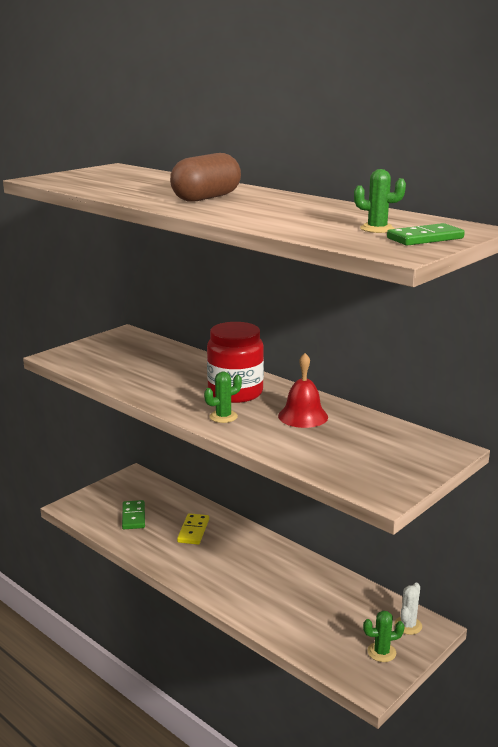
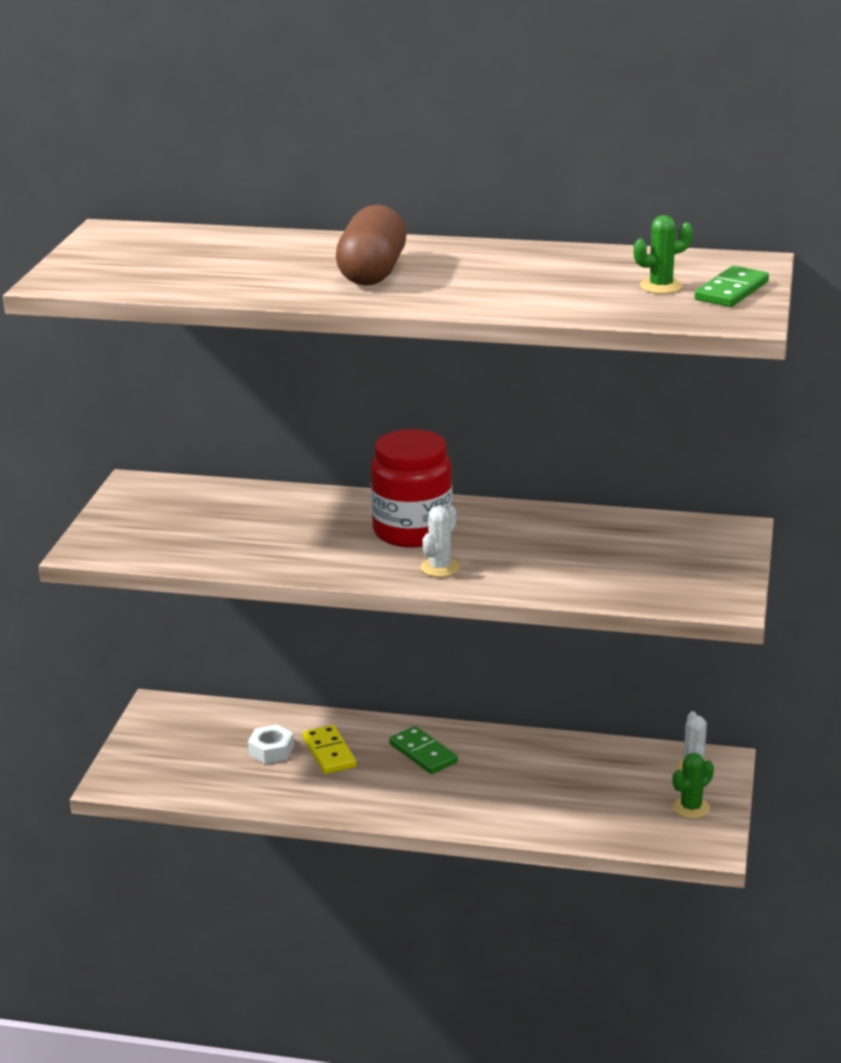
camera: 30 degrees left, 5 degrees up
green domino [122,500,145,529] -> green domino moved to [389,726,458,774]
green cactus [204,371,242,423] -> white cactus [421,505,460,577]
red bell [278,353,328,428] -> none
none -> white nut [248,725,294,764]

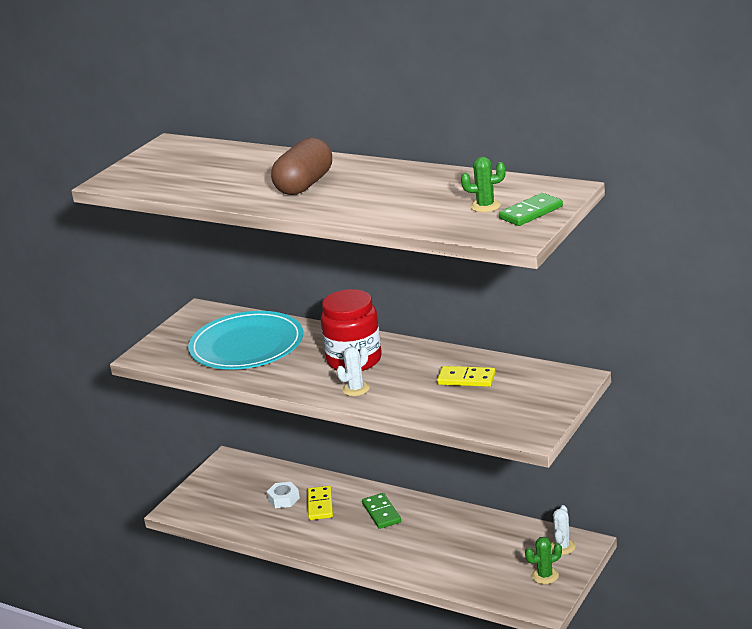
camera: 20 degrees right, 0 degrees up
none -> turquoise plate [188,311,303,370]
none -> yellow domino [437,366,496,387]

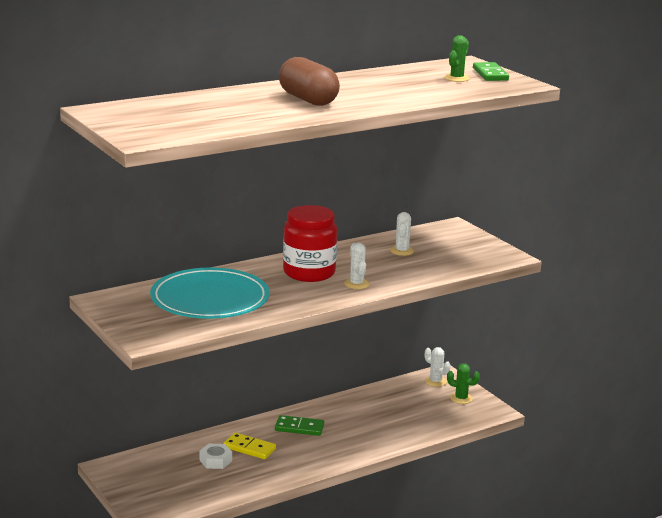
camera: 65 degrees left, 5 degrees down
yellow domino [437,366,496,387] -> white cactus [390,212,414,256]
green cactus [525,537,562,584] -> green cactus turned 75 degrees counterclockwise [447,363,480,404]

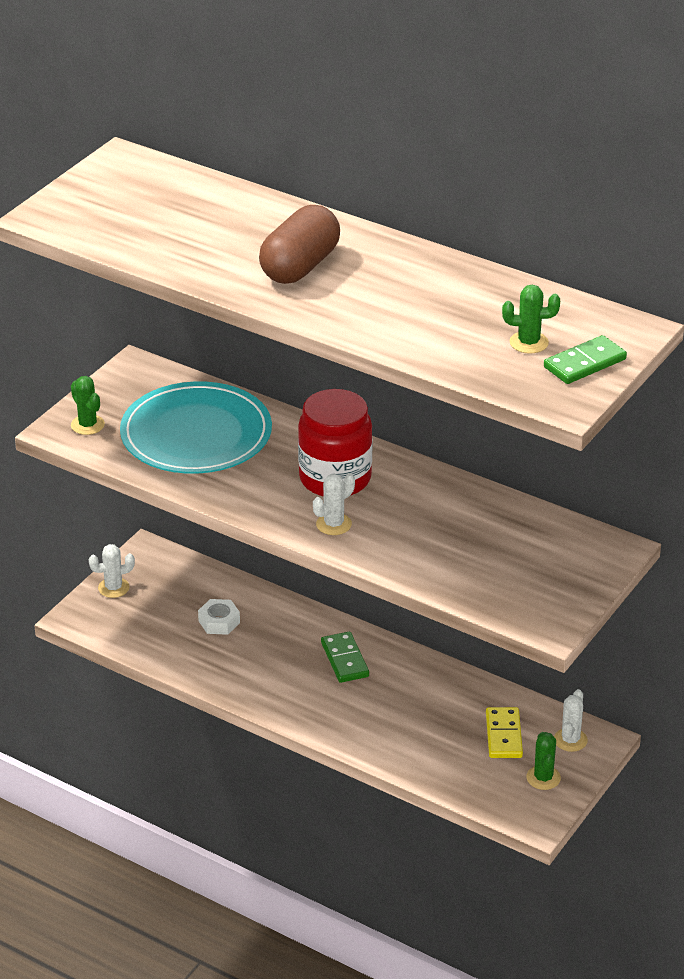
camera: 65 degrees right, 15 degrees up
yellow domino [223,432,276,459] -> yellow domino moved to [486,707,523,758]
white cactus [390,212,414,256] -> white cactus moved to [89,544,135,598]
none -> green cactus [71,376,105,435]

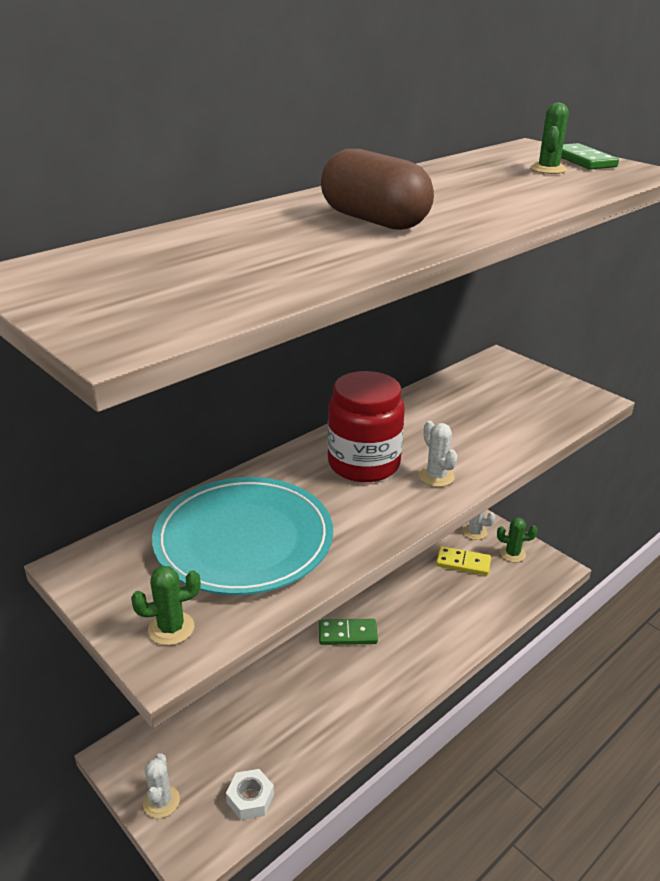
camera: 75 degrees left, 5 degrees down
white nut [198,599,240,635] -> white nut moved to [226,769,274,820]

